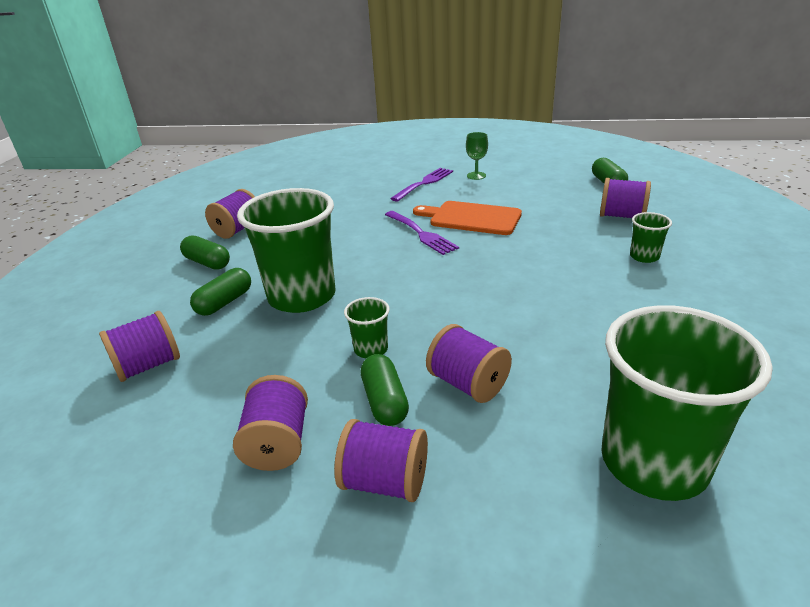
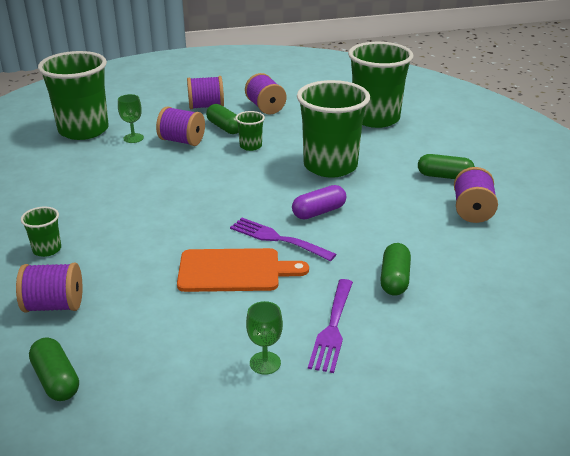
camera: 155 degrees right, 0 degrees up
purple spool [99,311,180,382] -> green cup [348,42,413,128]
green capsule [190,268,251,316] -> green capsule moved to [380,243,411,296]
none -> green goblet [118,94,144,143]
none -> purple capsule [292,185,346,219]

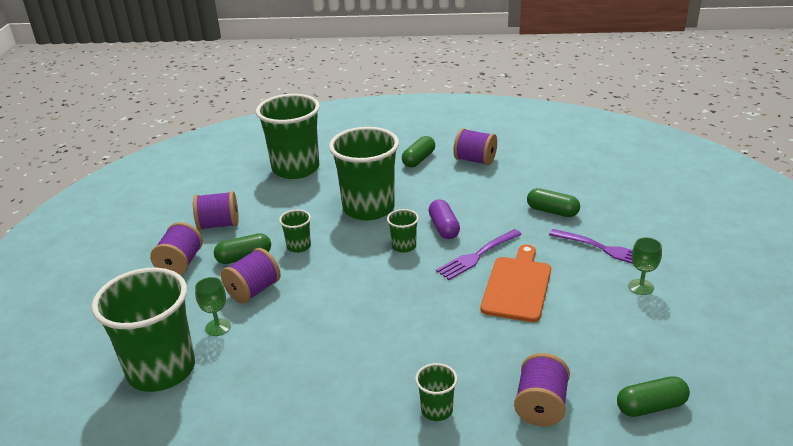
camera: 70 degrees left, 0 degrees up
none -> green cup [387,209,419,253]

